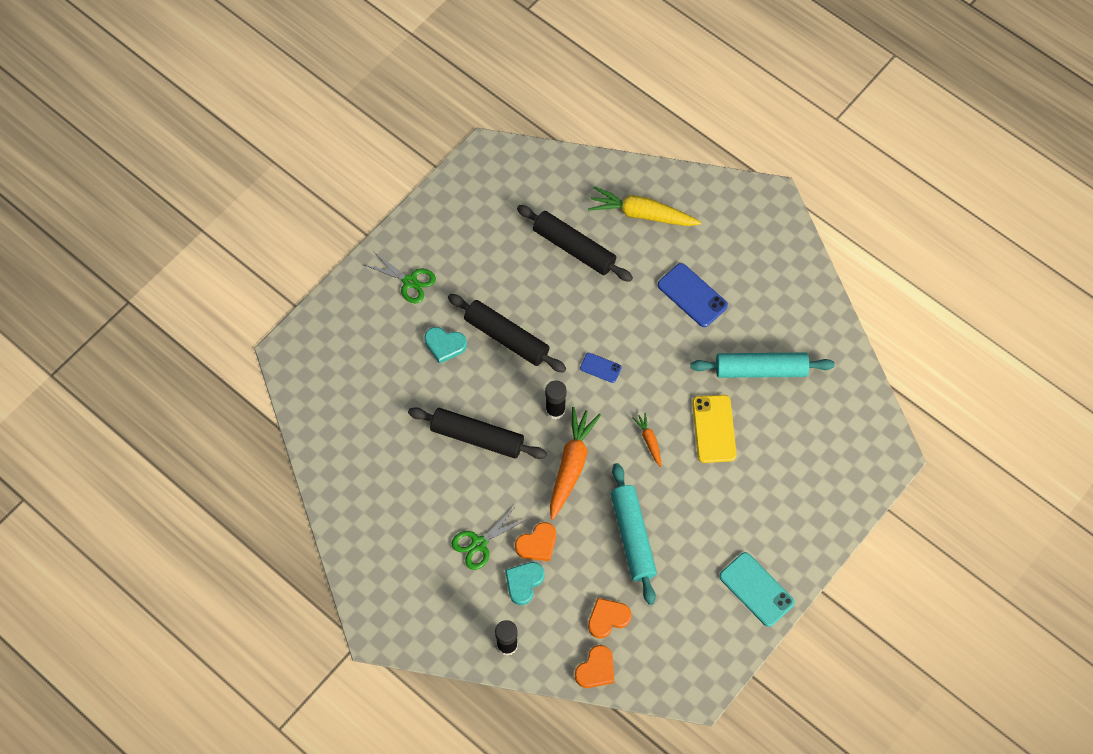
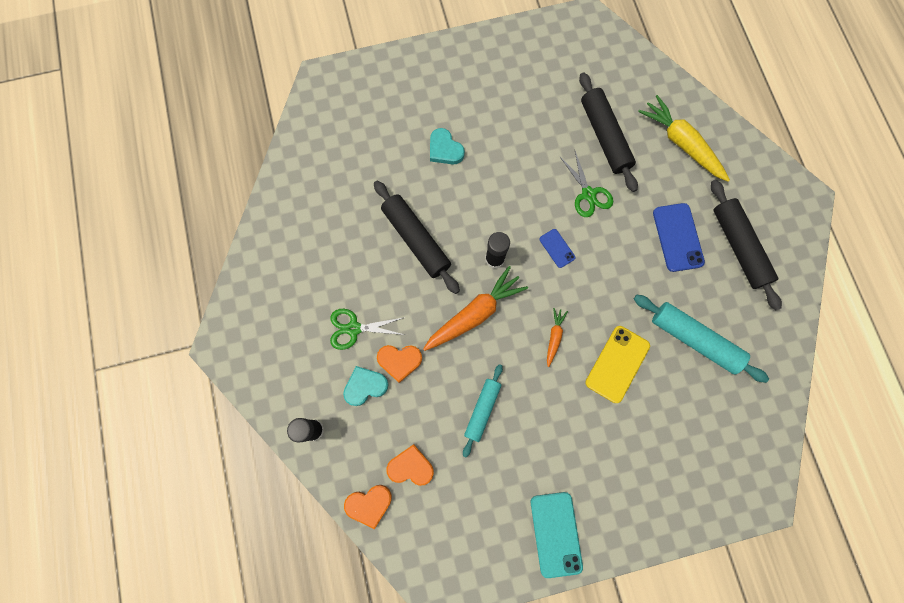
camera: 35 degrees right, 10 degrees up
green scissors [365,251,436,303] -> green scissors moved to [559,151,613,217]
black rolling pin [448,294,566,373] -> black rolling pin moved to [711,180,782,310]
turquoise rolling pin [611,463,657,605] -> turquoise rolling pin [463,364,503,457], size x0.64

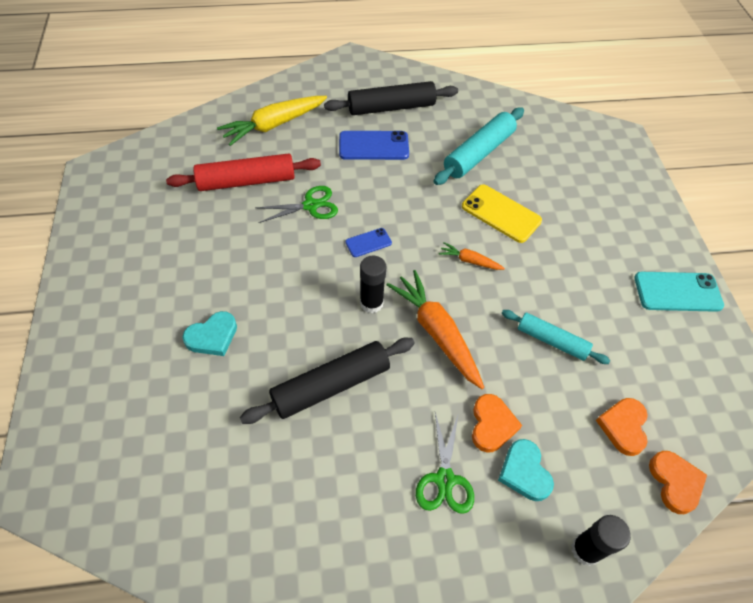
camera: 85 degrees left, 20 degrees down
black rolling pin [579,72,638,192] -> red rolling pin [166,153,321,191]

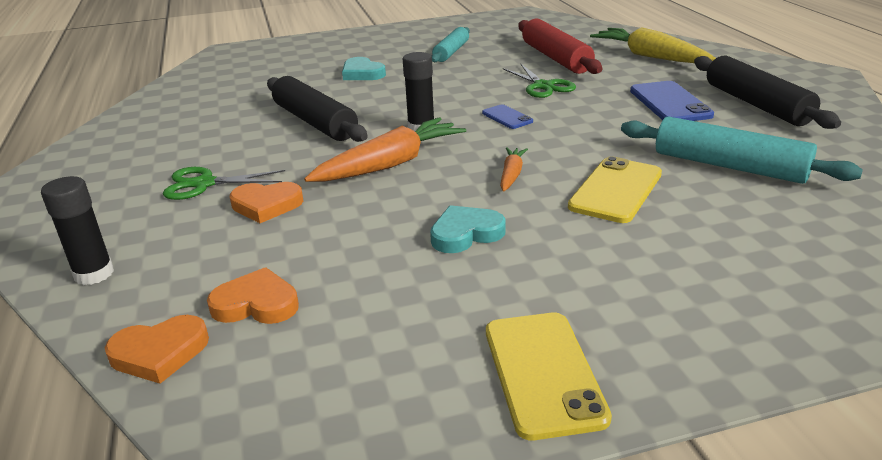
camera: 85 degrees right, 25 degrees down
turquoise heart [498,439,554,501] -> turquoise heart moved to [430,205,506,253]
turquoise rolling pin [502,310,610,364] -> turquoise rolling pin moved to [432,27,470,62]
turquoise phone [634,272,724,312] -> yellow phone [486,313,612,440]

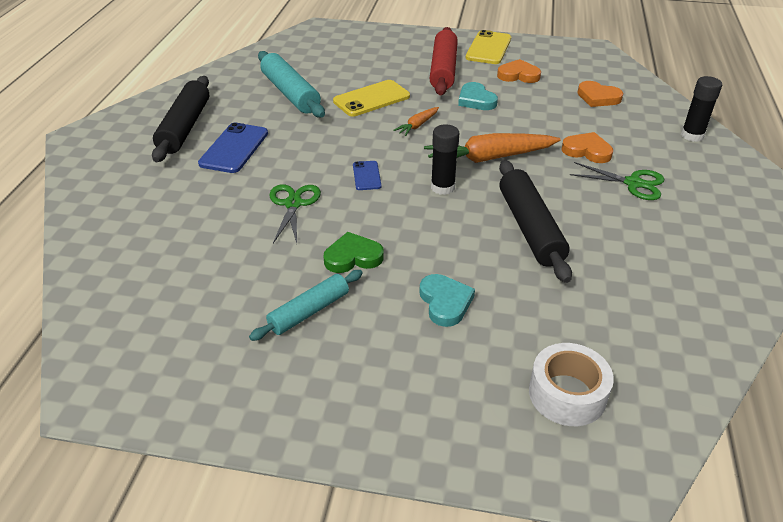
camera: 155 degrees left, 10 degrees up
orange heart [105,315,209,384] -> orange heart moved to [497,59,541,83]
turquoise heart [430,205,506,253] -> turquoise heart turned 60 degrees clockwise [458,82,498,110]
red rolling pin [518,19,602,74] -> red rolling pin moved to [430,27,458,95]
yellow carrot [590,27,716,63] -> none
none -> green heart [324,232,384,273]
none -> white tape [529,343,614,426]

